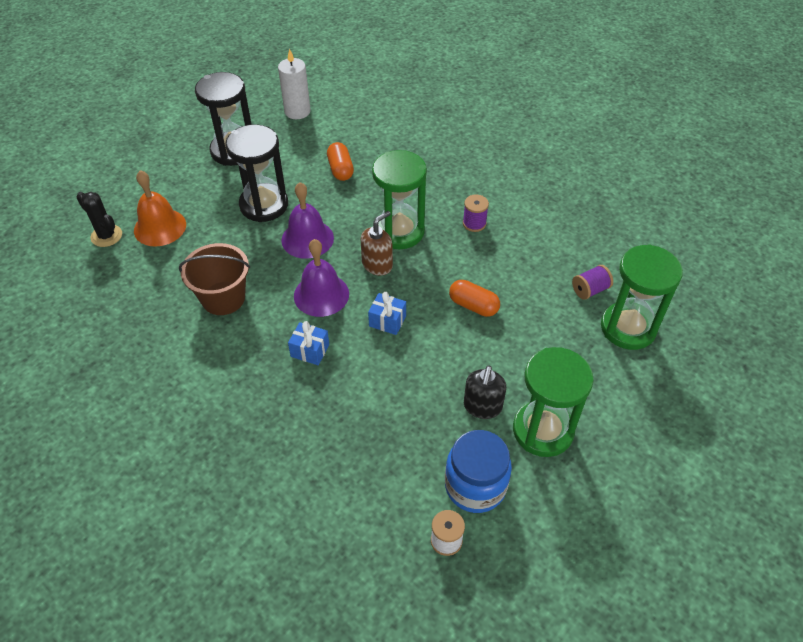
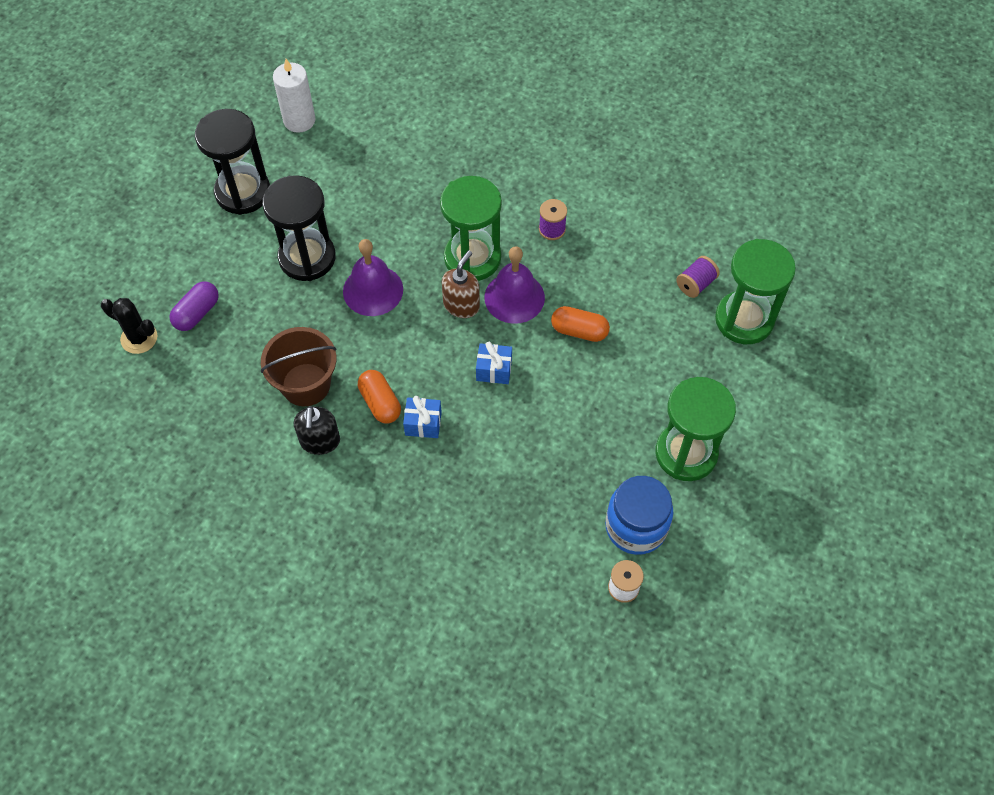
camera: 15 degrees left, 10 degrees up
orange bell [134,170,186,246] -> purple capsule [169,281,219,331]
purple bell [294,239,349,317] -> purple bell moved to [484,247,545,324]
orange capsule [327,142,354,181] -> orange capsule moved to [358,370,401,424]
black soap dispenser [464,366,506,419] -> black soap dispenser moved to [294,406,340,455]

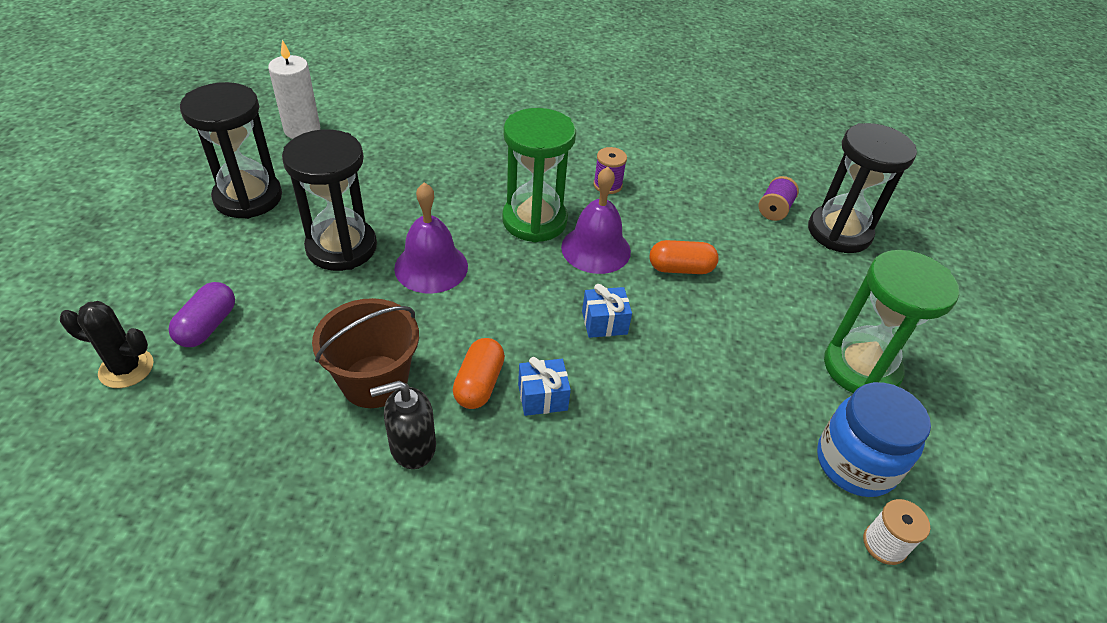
camera: 20 degrees left, 15 degrees down
black soap dispenser [294,406,340,455] -> black soap dispenser turned 90 degrees clockwise [370,381,436,469]
orange capsule [358,370,401,424] -> orange capsule turned 60 degrees clockwise [453,338,505,409]
brown soap dispenser [442,250,480,318] -> none
green hourglass [715,239,796,344] -> black hourglass [808,123,917,253]

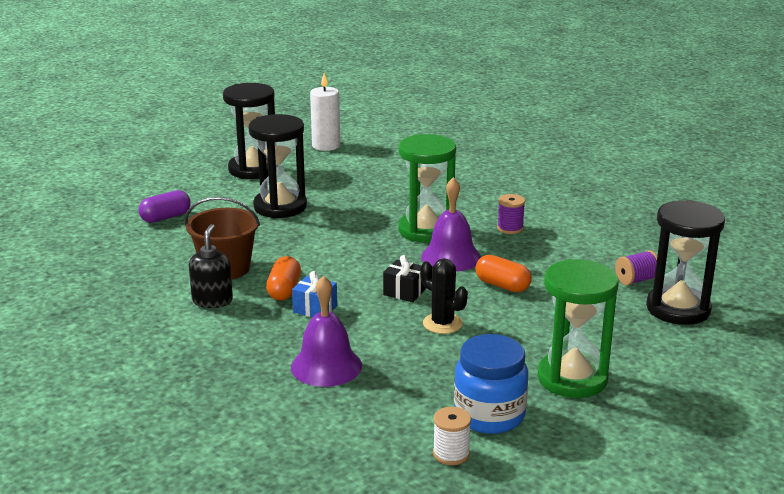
camera: 40 degrees right, 20 degrees down
black cactus [60,301,153,388] -> black cactus moved to [420,258,468,334]
black soap dispenser [370,381,436,469] -> black soap dispenser turned 75 degrees clockwise [189,224,233,308]
purple bell [394,182,468,293] -> purple bell moved to [291,276,362,387]
orange capsule [453,338,505,409] -> orange capsule turned 45 degrees counterclockwise [266,256,301,300]
blue gift [582,284,632,338] -> black gift [383,255,426,302]

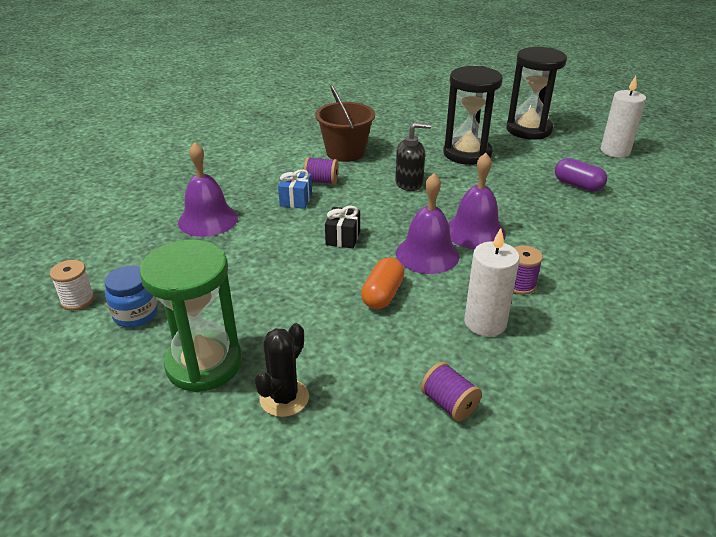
camera: 75 degrees right, 10 degrees up
purple capsule [138,190,191,223] -> purple capsule moved to [555,158,607,192]
black soap dispenser [189,224,233,308] -> black soap dispenser moved to [395,122,431,191]
orange capsule [266,256,301,300] -> purple spool [304,157,339,185]
green hourglass [398,134,456,243] -> purple bell [448,153,506,249]
black cactus [420,258,468,334] -> black cactus moved to [254,323,309,417]
blue jar [454,334,528,434] -> blue jar [104,266,158,328], size x0.66
black hourglass [646,200,725,325] -> none
none -> white candle [464,228,520,337]

